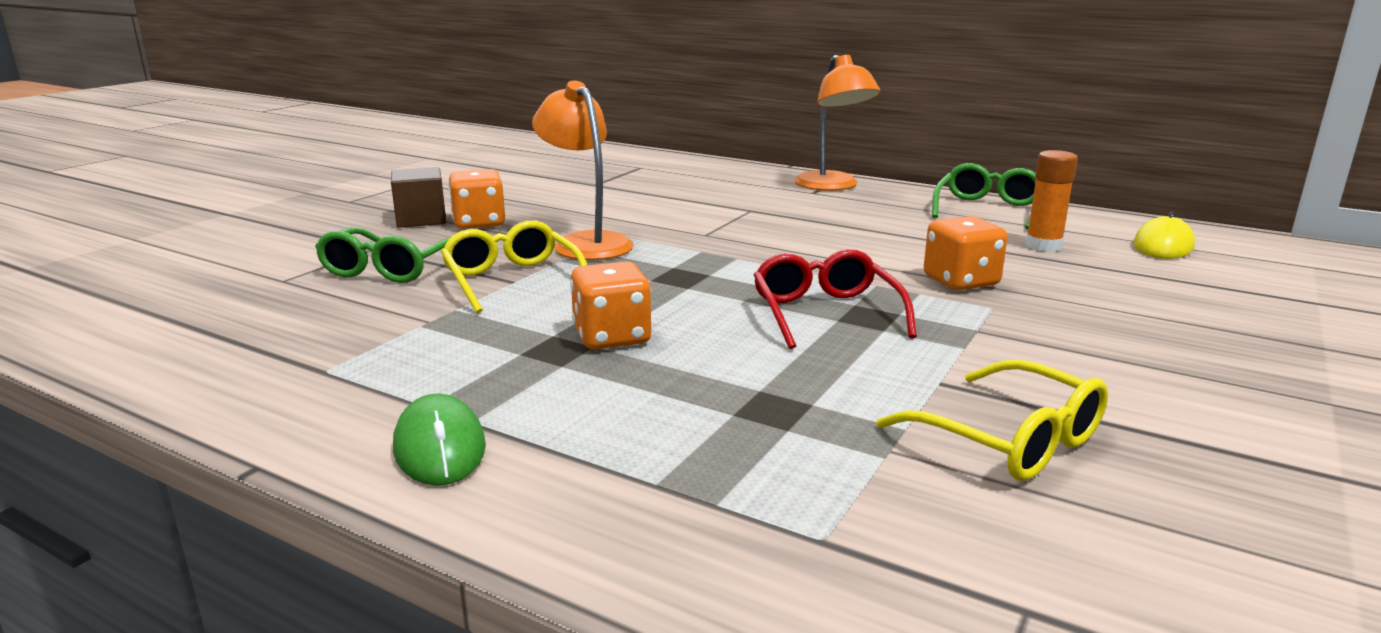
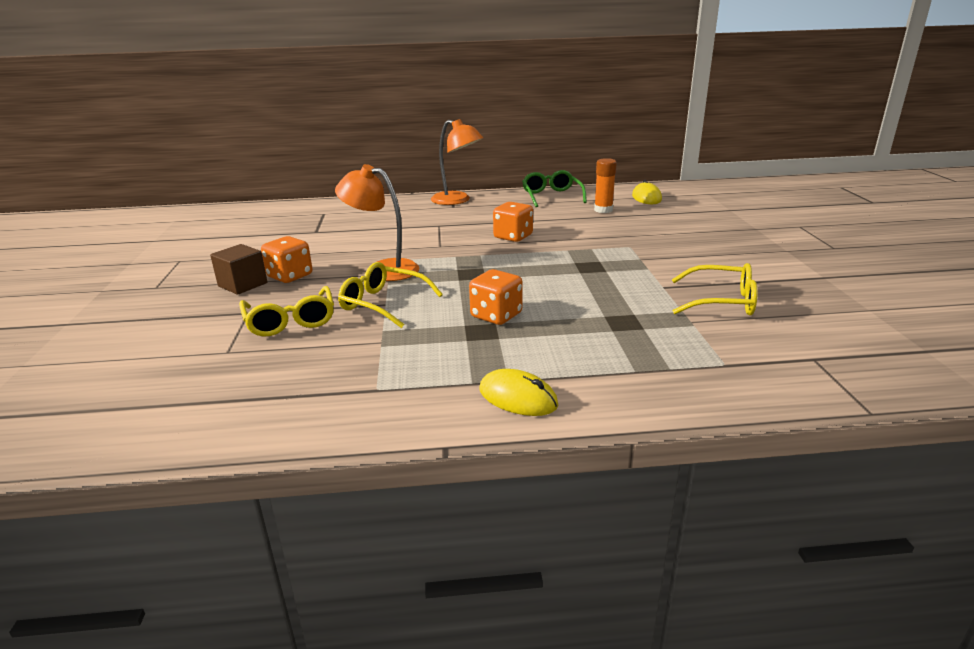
camera: 35 degrees left, 5 degrees up
green glasses [315,227,451,283] -> yellow glasses [239,286,334,337]
green mouse [393,394,486,485] -> yellow mouse [479,369,559,416]
red glasses [754,249,917,349] -> none
orange dice [924,216,1008,290] -> orange dice moved to [493,202,533,242]

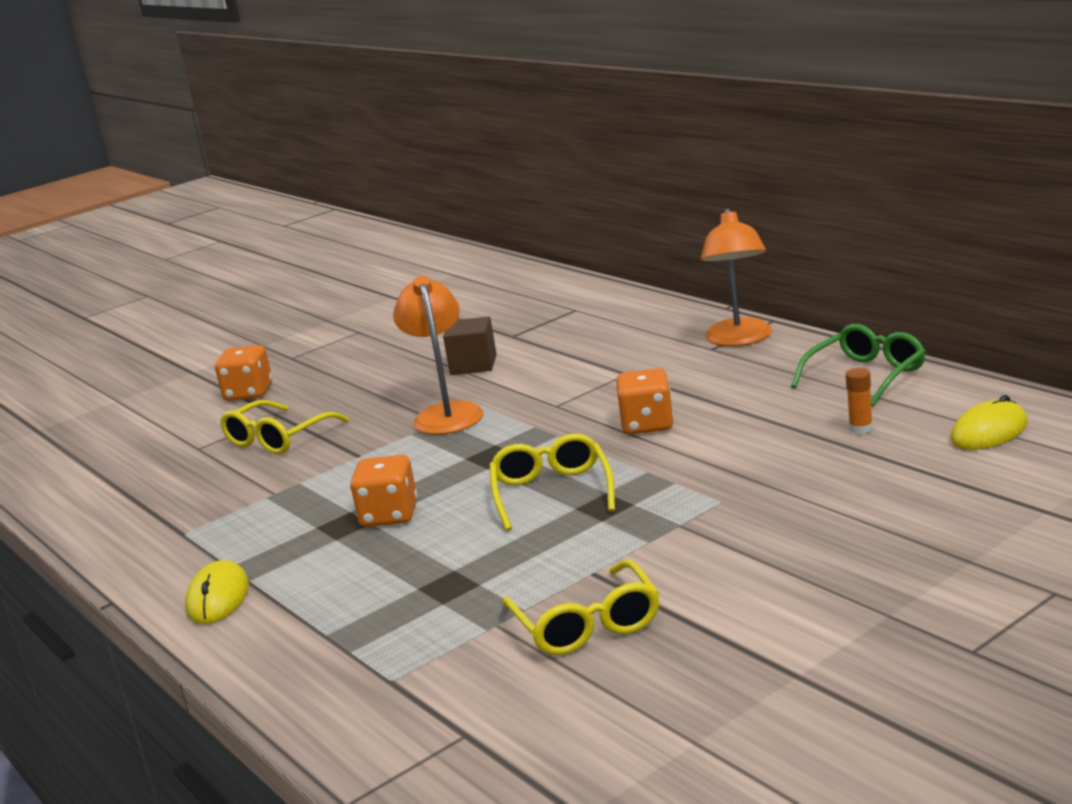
camera: 60 degrees right, 5 degrees down
brown cube [210,244,267,295] -> brown cube moved to [443,317,497,375]
orange dice [261,236,312,283] -> orange dice moved to [215,345,272,401]
yellow glasses [338,262,443,328] -> yellow glasses moved to [489,433,615,531]
orange glue stick [594,158,617,213] -> orange glue stick [845,368,873,434], size x0.66

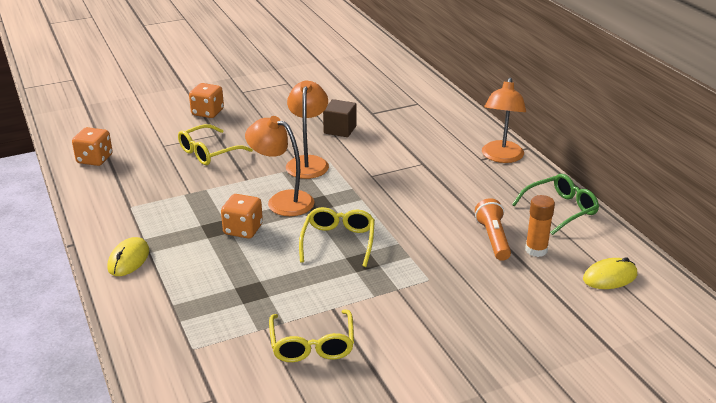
camera: 10 degrees right, 10 degrees up
orange dice [616,368,674,435] -> orange dice moved to [72,127,113,166]
orange glue stick [845,368,873,434] -> orange glue stick [525,195,555,257], size x1.52
none -> orange lamp [245,116,314,216]
none -> orange flashlight [475,198,511,261]

